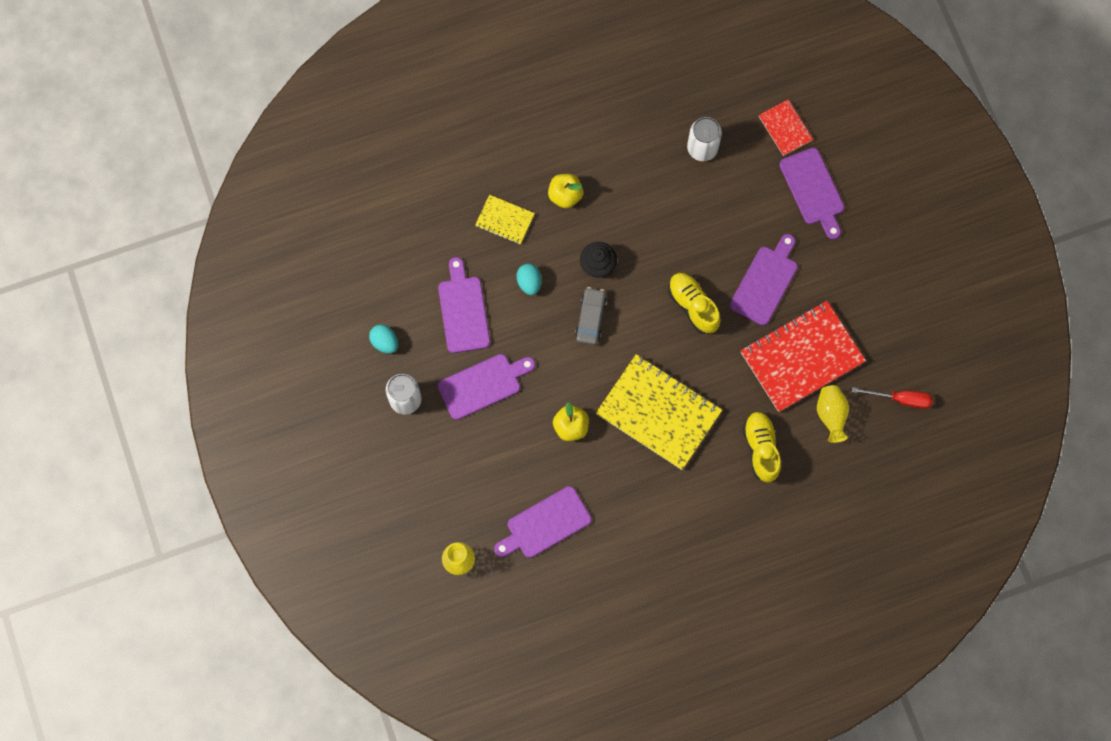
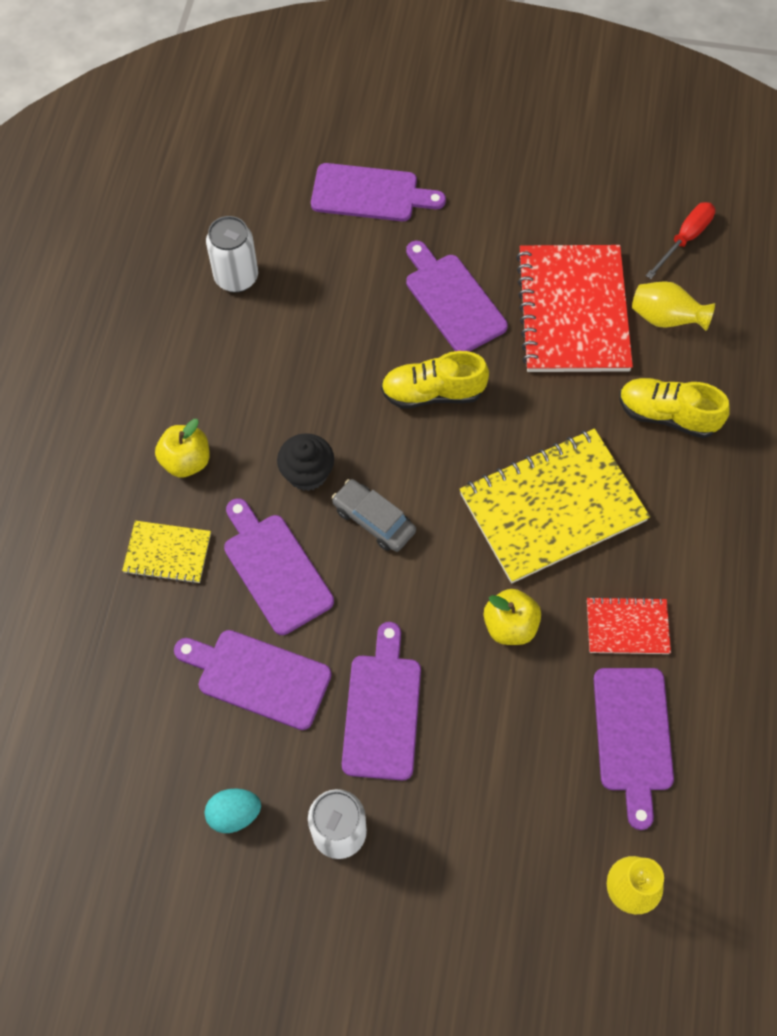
camera: 60 degrees left, 10 degrees down
yellow notebook [475,195,535,244] -> yellow notebook turned 45 degrees clockwise [122,521,211,584]
turquoise egg [517,264,542,295] -> purple cutting board [224,498,334,635]
red notebook [759,100,813,156] -> red notebook moved to [587,596,671,654]

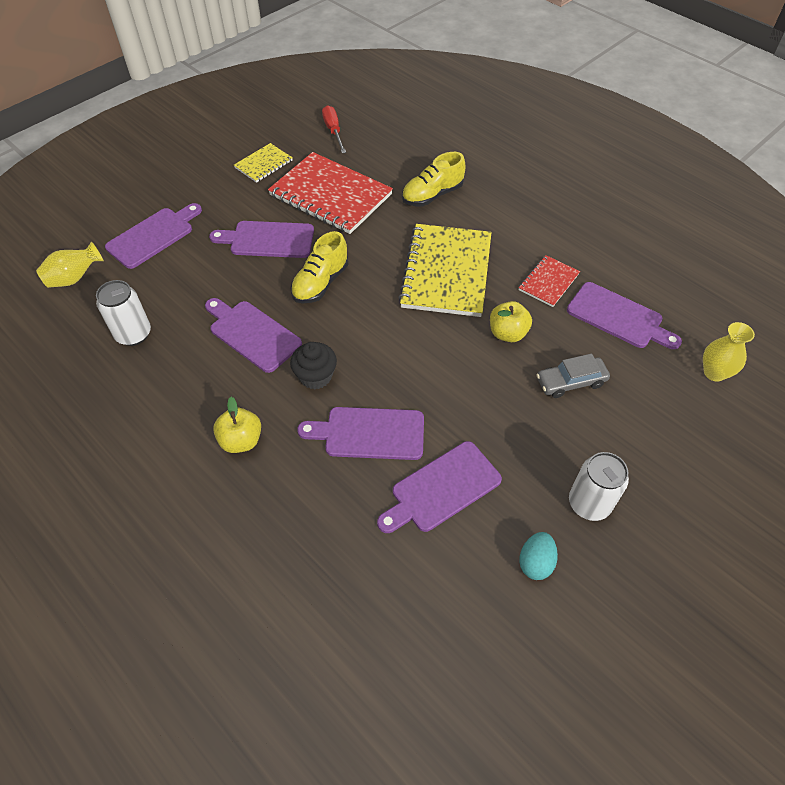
camera: 55 degrees left, 10 degrees down
yellow notebook [122,521,211,584] -> yellow notebook moved to [234,143,293,183]
grey car [332,479,416,552] -> grey car moved to [536,354,610,398]
purple cutting board [342,622,421,780] -> purple cutting board moved to [205,298,302,373]
yellow vase [632,281,715,331] -> yellow vase moved to [36,241,104,288]

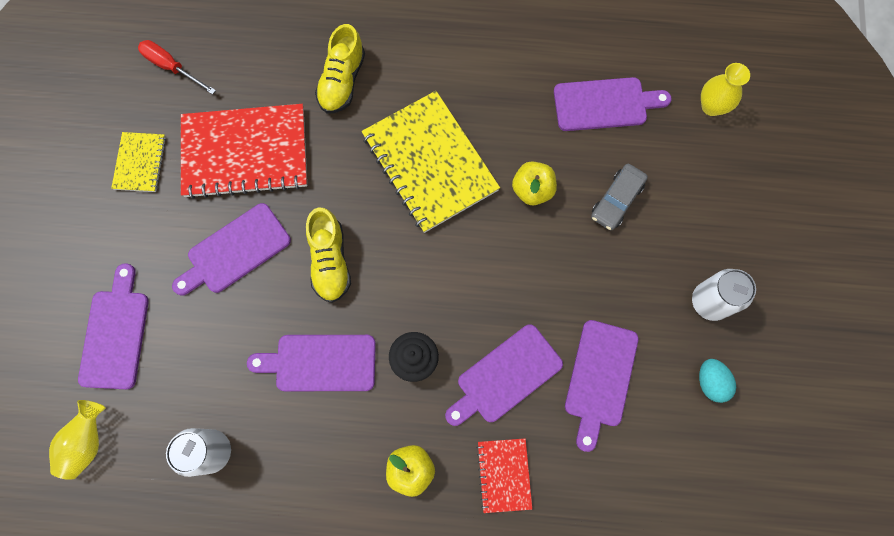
camera: 40 degrees left, 20 degrees up
red notebook [519,255,580,307] -> red notebook moved to [476,438,532,513]

